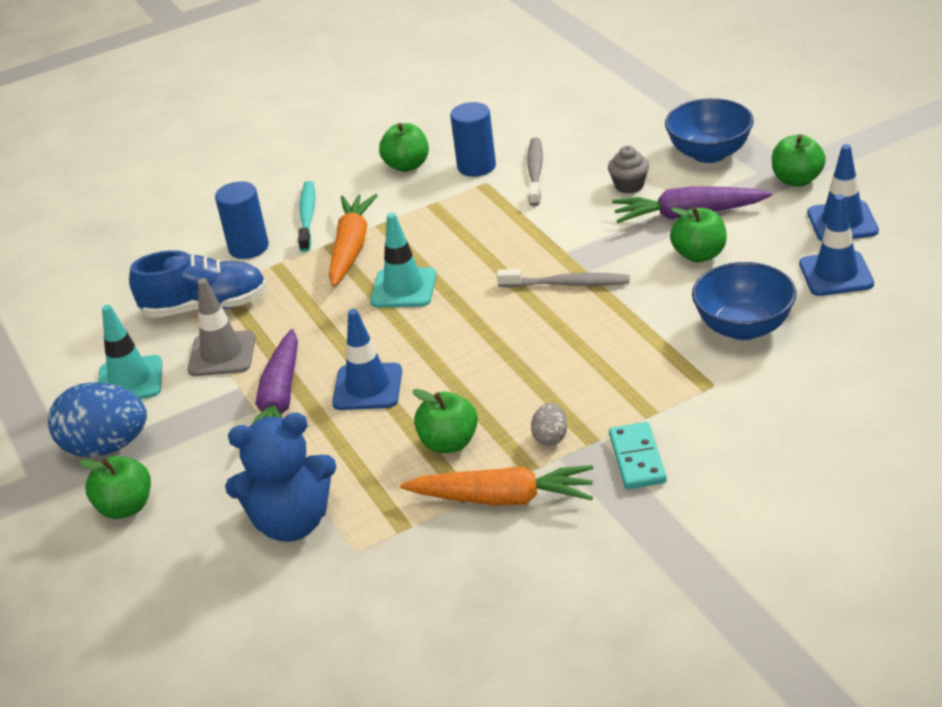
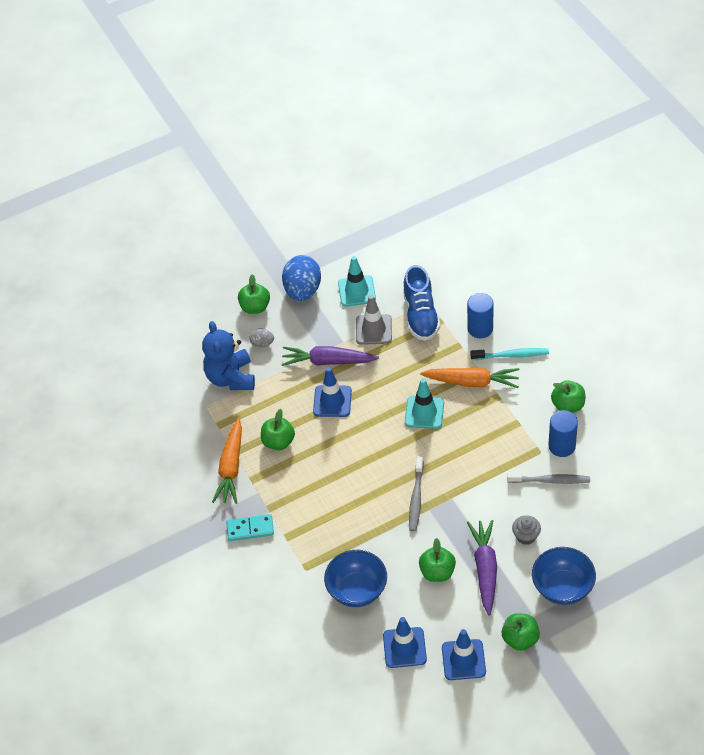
camera: 90 degrees right, 15 degrees up
grey egg [531,403,567,446] -> grey egg moved to [249,329,274,347]

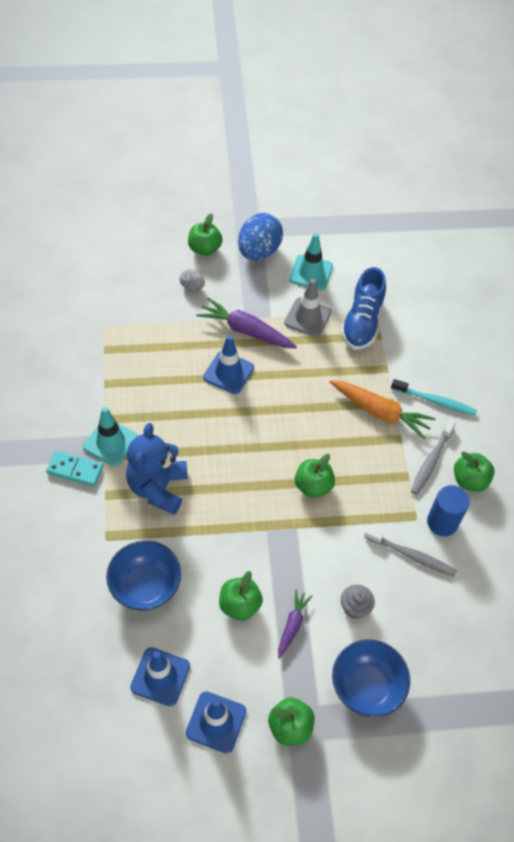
camera: 15 degrees right, 5 degrees up
blue teddy bear [202,321,255,390] -> blue teddy bear moved to [126,423,188,515]
orange carrot [212,418,242,504] -> none
green apple [261,409,295,450] -> green apple moved to [295,454,335,498]
turquoise traffic cone [405,378,444,429] -> turquoise traffic cone moved to [83,407,138,466]
grey toothbrush [409,456,424,531] -> grey toothbrush moved to [411,419,456,495]
blue cylinder [467,293,494,338] -> none
purple carrot [467,520,497,616] -> purple carrot [278,590,312,659], size x0.58

